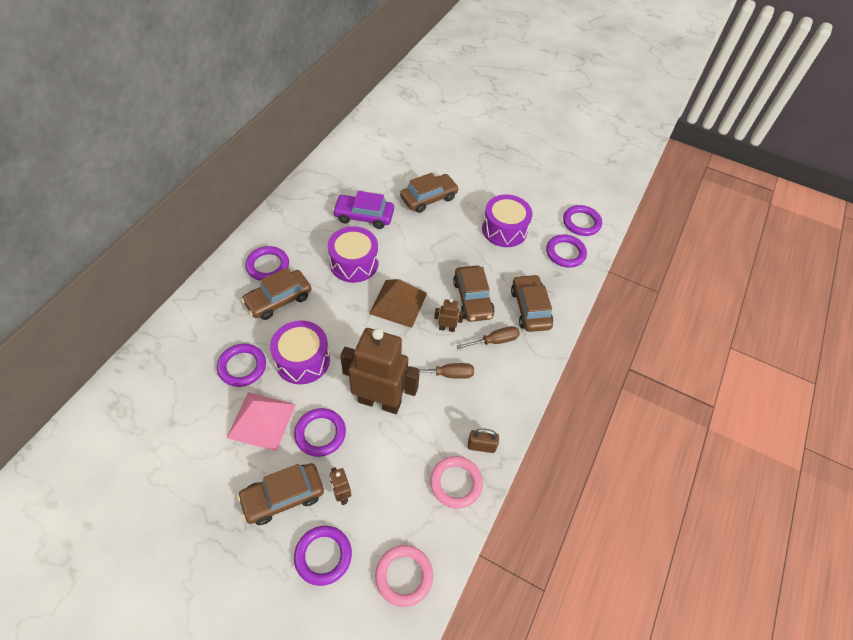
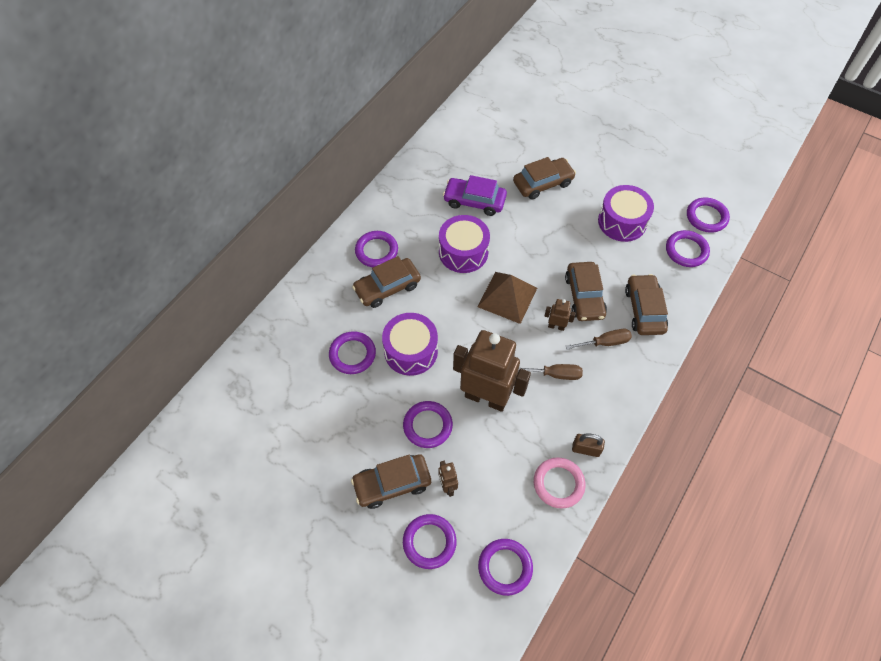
camera: 10 degrees right, 5 degrees up
pink pyramid [227,392,296,451] -> none
pink ring [375,545,433,607] -> purple ring [478,539,533,596]

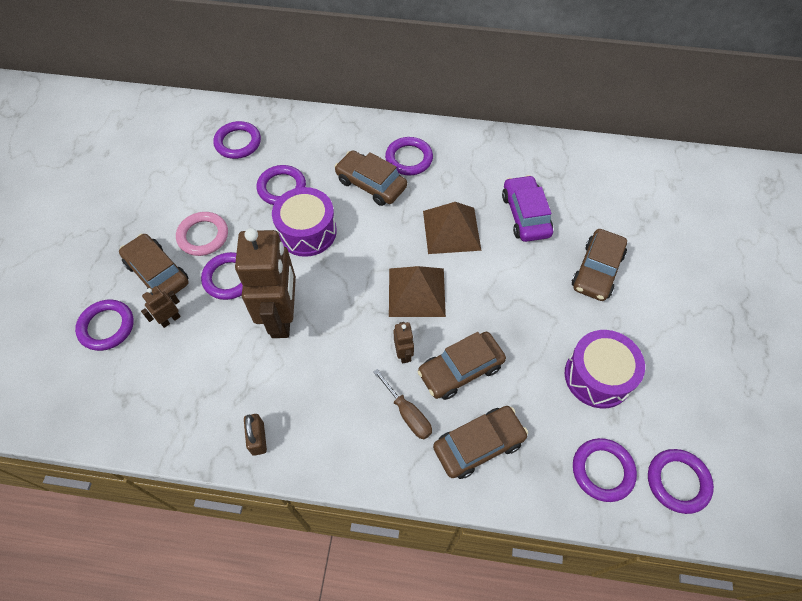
camera: 65 degrees right, 0 degrees up
purple drum [439,215,490,273] -> brown pyramid [423,202,481,254]
purple ring [478,539,533,596] -> purple ring moved to [213,121,261,159]
brown car [513,157,576,200] -> brown car turned 75 degrees clockwise [572,229,627,301]
brown screwdriver [518,364,583,380] -> none
pink ring [534,457,586,509] -> pink ring moved to [176,212,228,256]

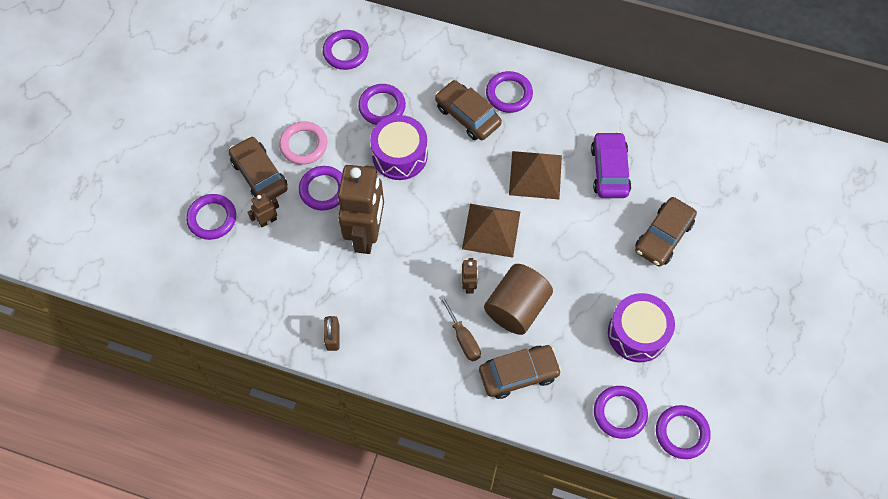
camera: 10 degrees right, 5 degrees up
brown car [417,332,506,400] -> brown cylinder [484,264,553,335]

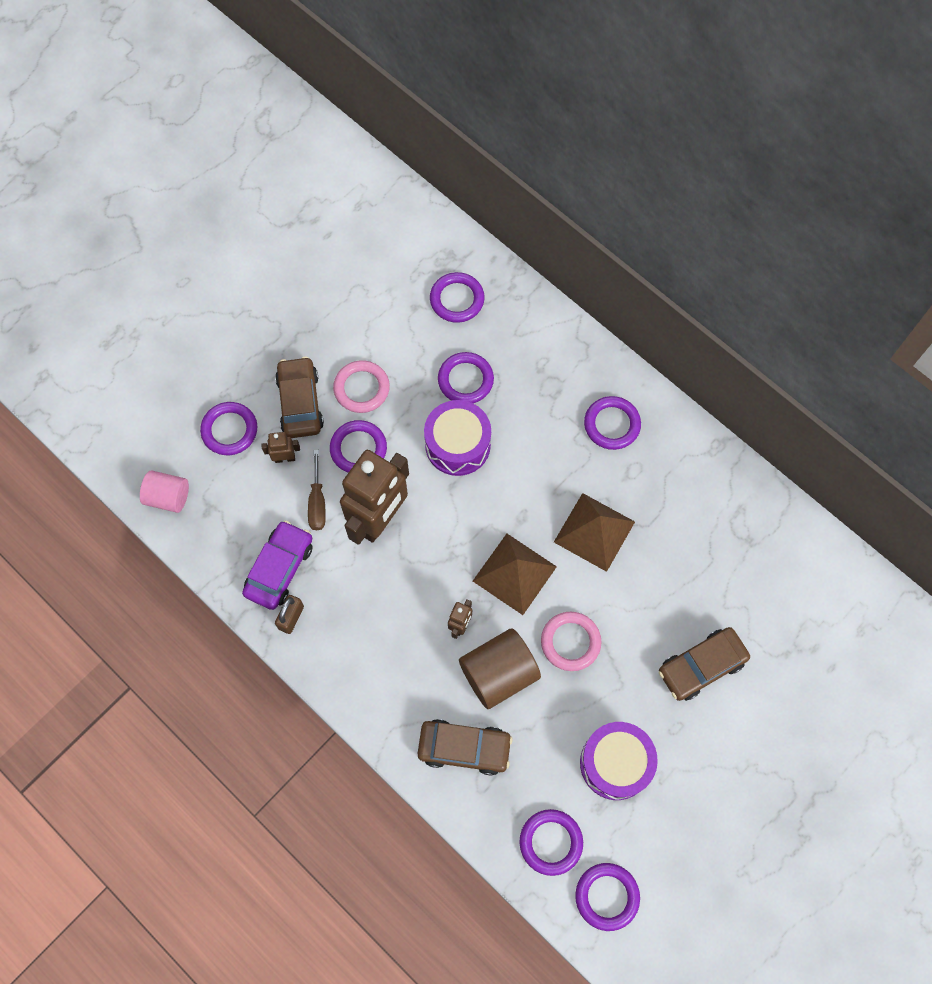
camera: 25 degrees right, 5 degrees up
brown car [435,80,502,140] -> none
brown screwdriver [439,295,481,361] -> brown screwdriver moved to [308,450,326,530]
purple car [591,132,631,198] -> purple car moved to [242,520,313,610]
none -> pink cylinder [140,470,189,513]
none -> pink ring [541,612,601,671]

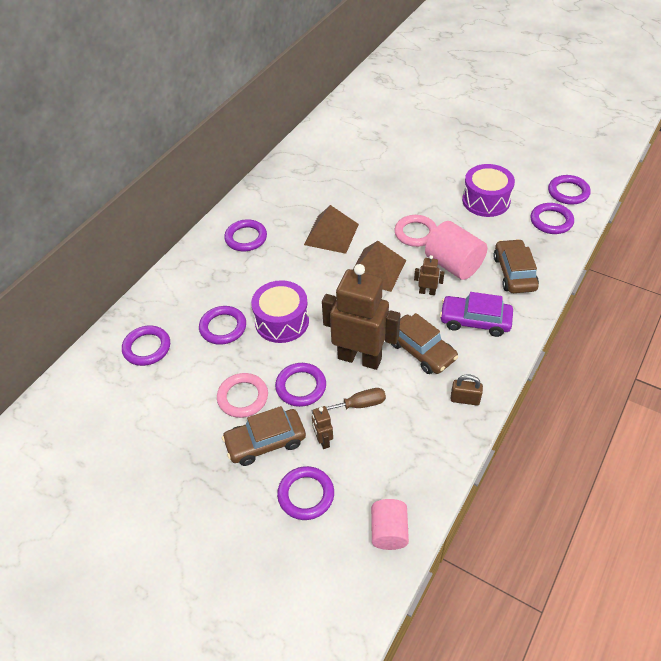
camera: 100 degrees left, 20 degrees down
purple car [242,520,313,610] -> purple car moved to [440,292,513,337]
brown cylinder [459,628,541,709] -> pink cylinder [425,221,487,280]
brown car [659,627,750,701] -> brown car moved to [391,313,458,374]

